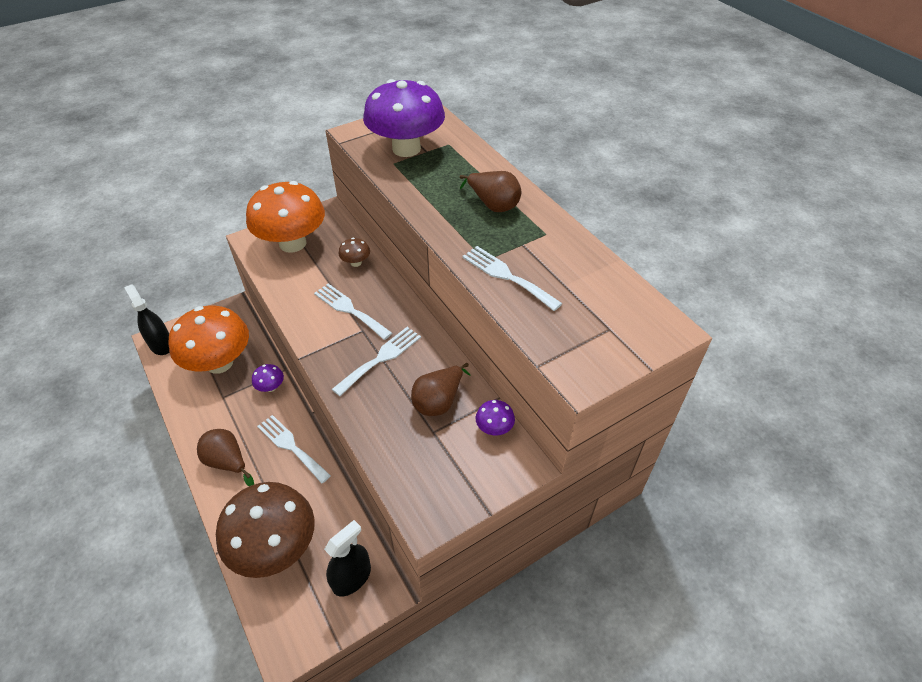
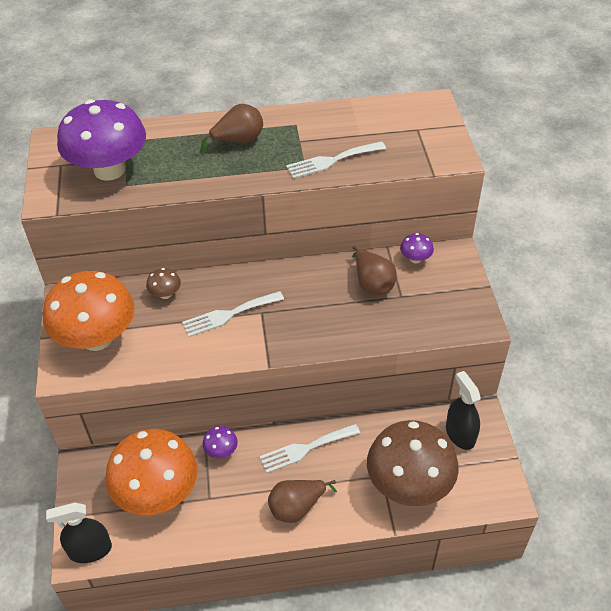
camera: 65 degrees left, 0 degrees up
white fork [332,327,421,396] -> none

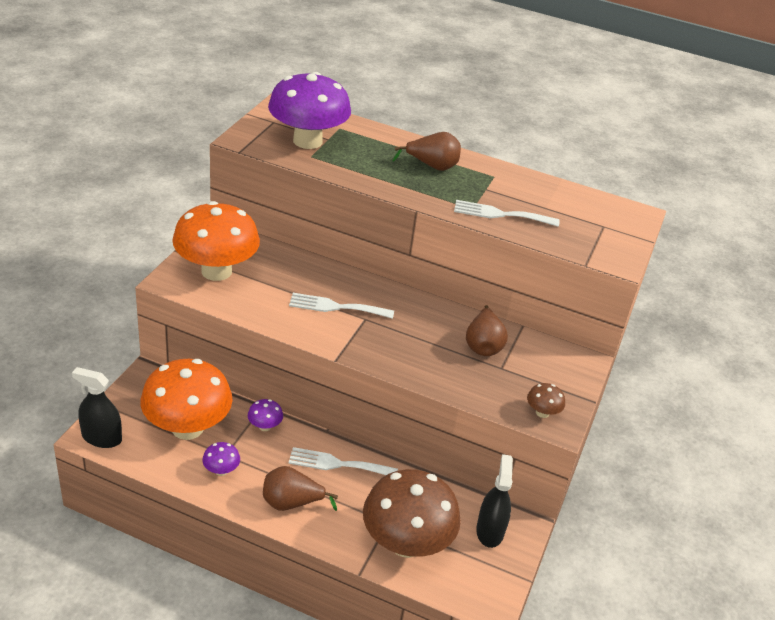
camera: 25 degrees right, 10 degrees down
brown mushroom [146,268,181,299] -> brown mushroom moved to [527,383,565,418]
purple mushroom [400,233,434,264] -> purple mushroom moved to [202,442,240,476]

